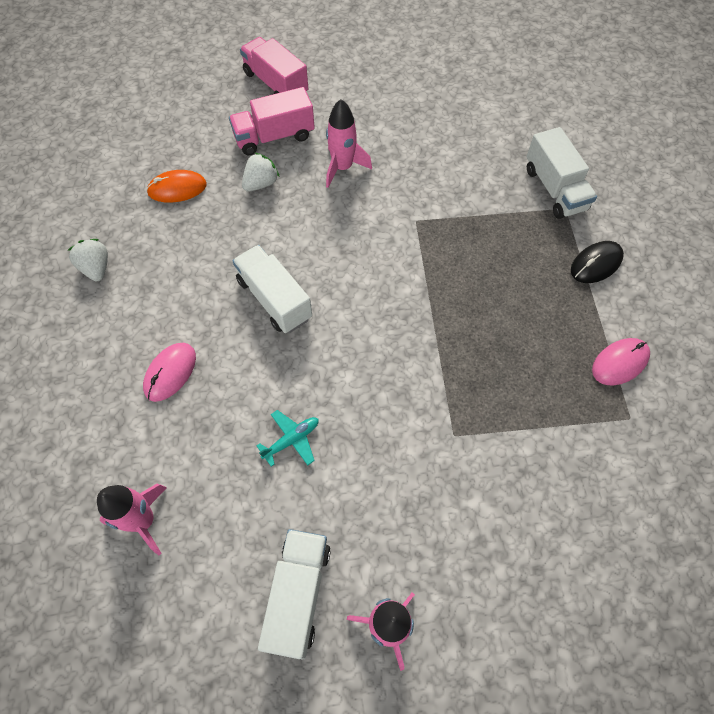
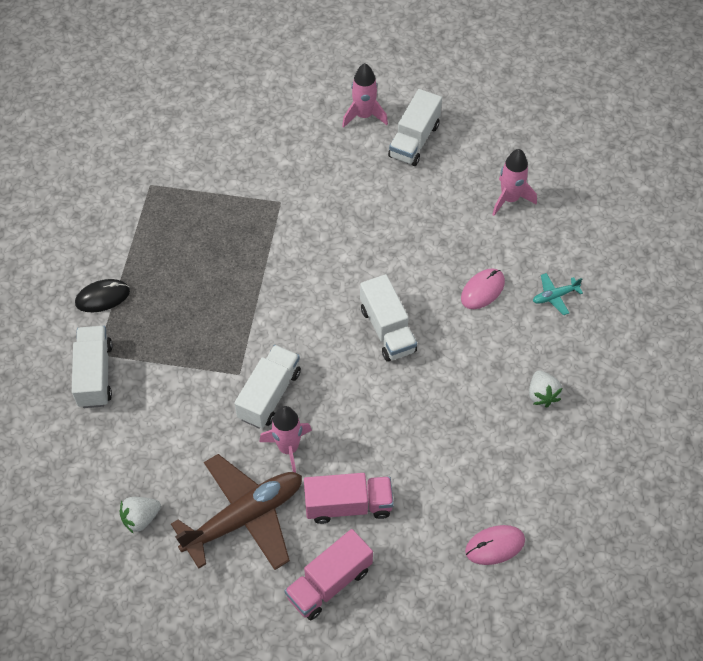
camera: 165 degrees left, 5 degrees down
orange mouse [146,170,207,203] -> none
pink truck [240,37,308,94] -> pink truck turned 75 degrees clockwise [284,529,373,620]
white strawberry [242,153,279,192] -> white strawberry moved to [119,497,161,534]
turquoise plane [256,410,318,467] -> turquoise plane moved to [533,273,583,315]
pink mouse [592,338,650,386] -> pink mouse moved to [465,525,525,565]
none -> brown plane [171,454,302,570]
none -> white truck [234,345,301,429]

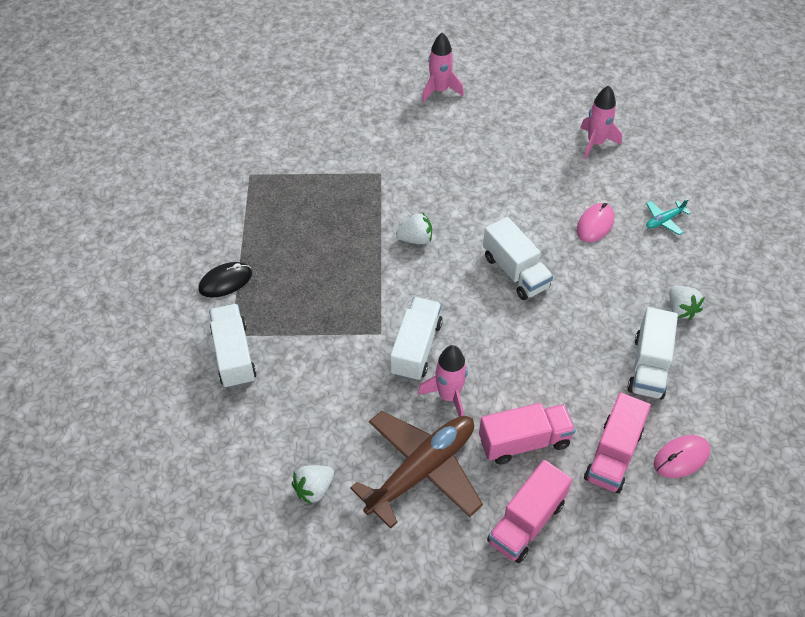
camera: 10 degrees left, 5 degrees down
white truck [388,89,442,166] -> white truck moved to [627,307,678,400]
none -> white strawberry [396,212,432,244]
none -> pink truck [584,393,651,493]

